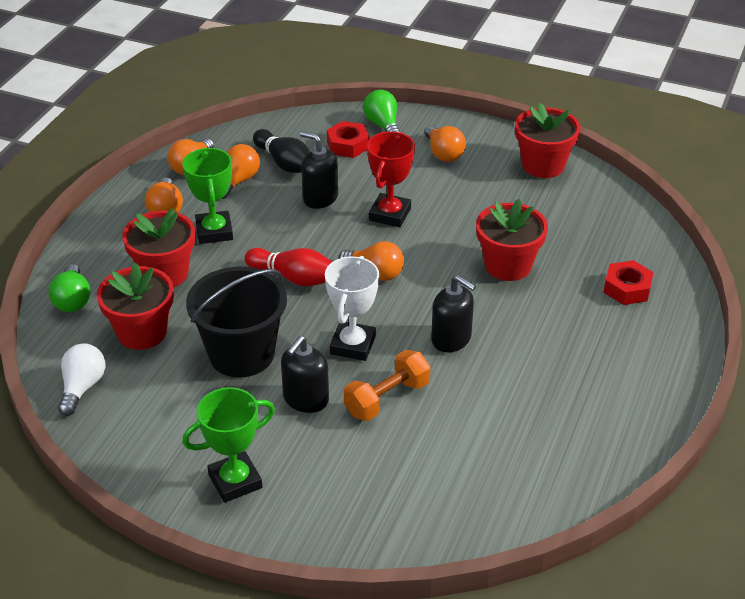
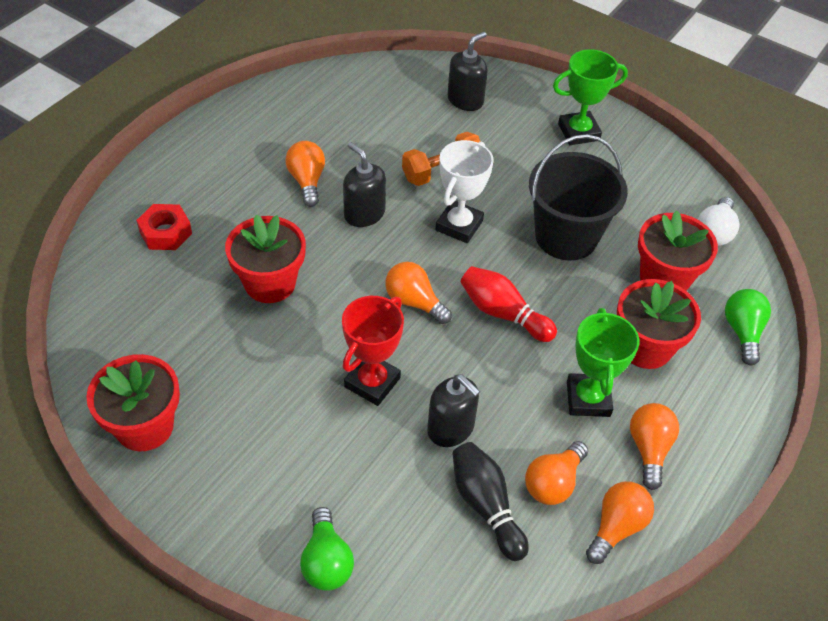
camera: 170 degrees left, 10 degrees up
black soap dispenser [281,336,329,413] -> black soap dispenser moved to [447,32,488,111]
red nut [327,121,369,158] -> none
orange light bulb [425,125,466,162] -> orange light bulb moved to [285,141,325,207]

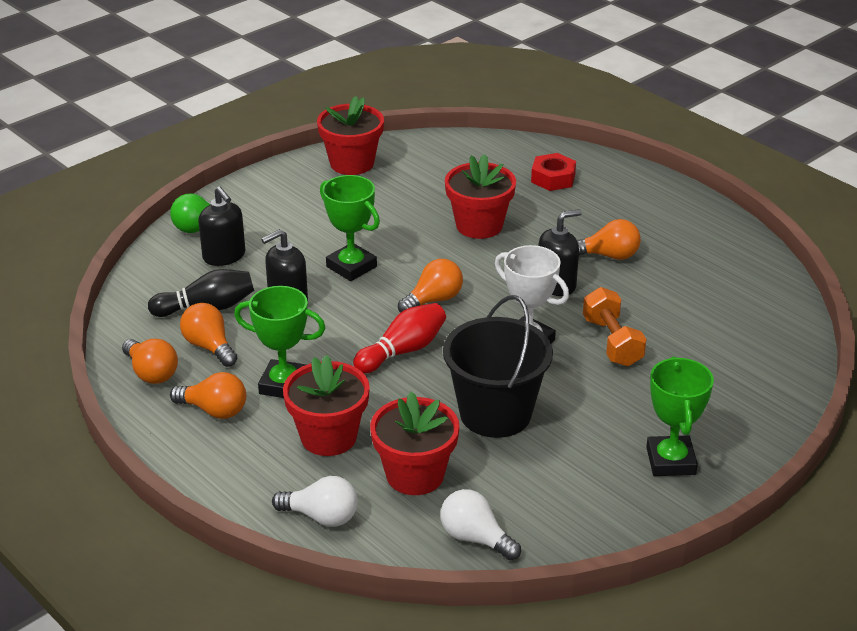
camera: 105 degrees right, 15 degrees down
red trophy [342,296,404,406] -> green trophy [320,175,380,281]
black soap dispenser [447,32,488,111] -> black soap dispenser moved to [198,187,245,266]
green light bulb [725,289,771,366] -> white light bulb [272,476,358,527]

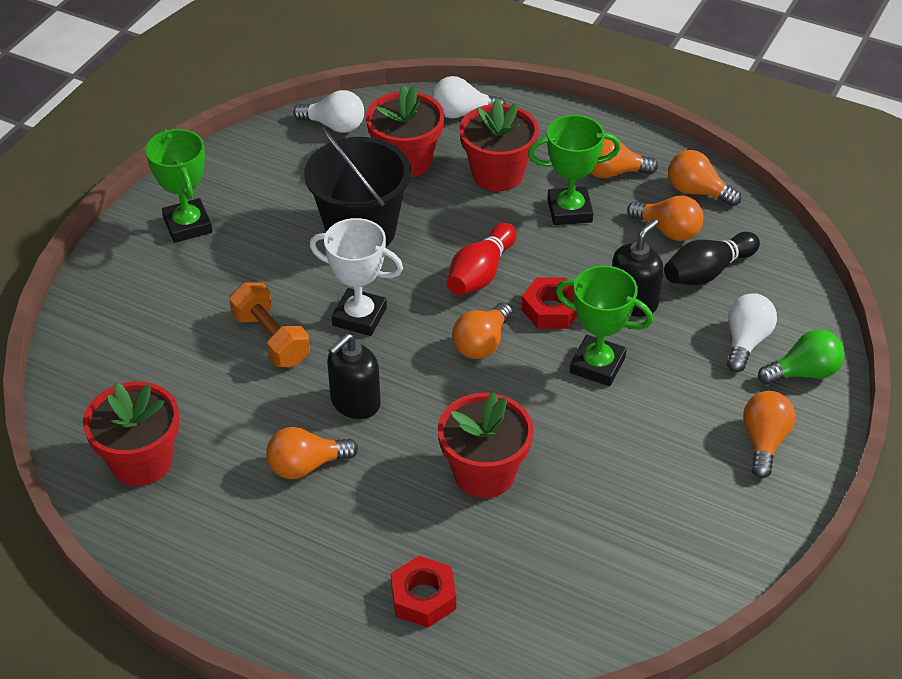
camera: 160 degrees right, 10 degrees up
black soap dispenser [198,187,245,266] -> white light bulb [727,293,777,372]
red flower pot [317,96,384,175] -> red flower pot moved to [83,381,179,486]
none -> red nut [522,277,577,329]
none -> orange light bulb [743,391,795,478]

